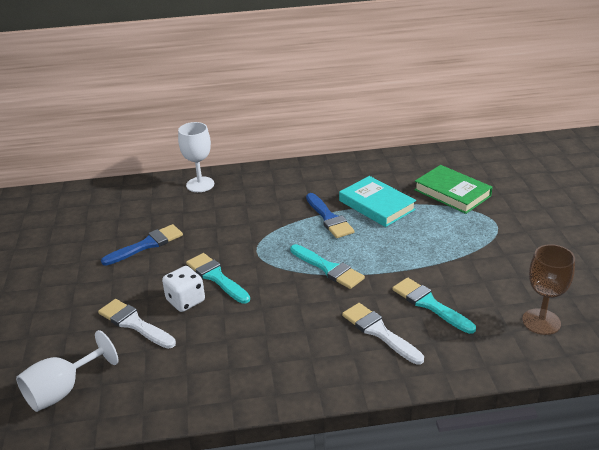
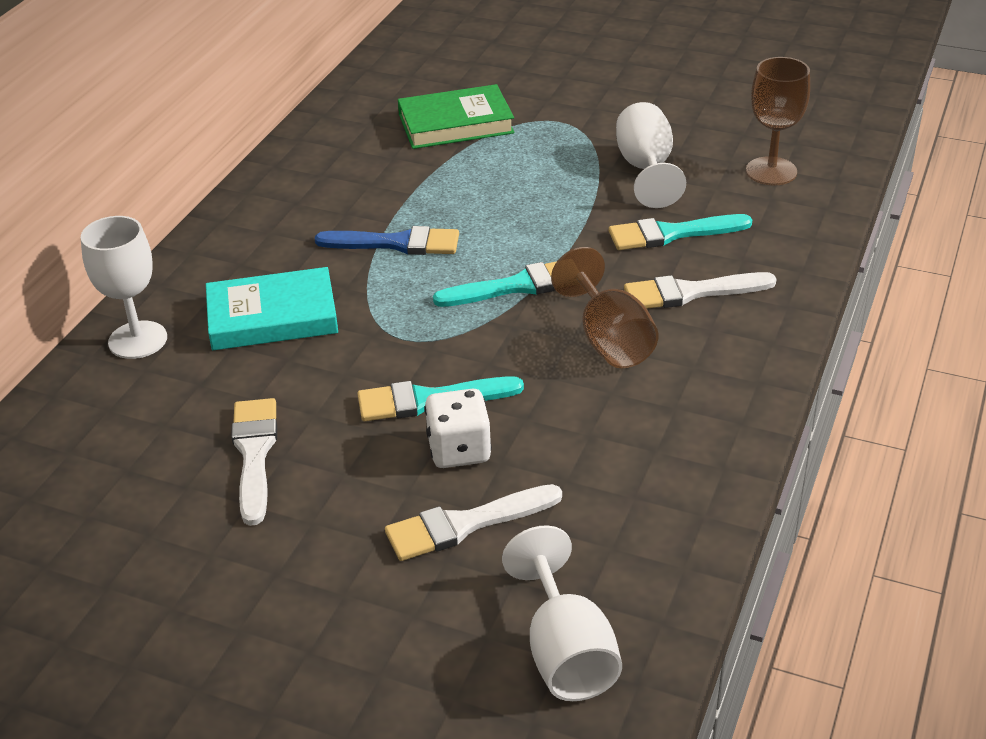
camera: 60 degrees left, 5 degrees up
blue brush [101,224,183,266] -> white brush [231,398,277,526]
turquoise book [339,176,416,227] -> turquoise book moved to [206,267,338,350]
none -> brown goblet [551,247,659,368]
none -> white goblet [616,102,686,208]

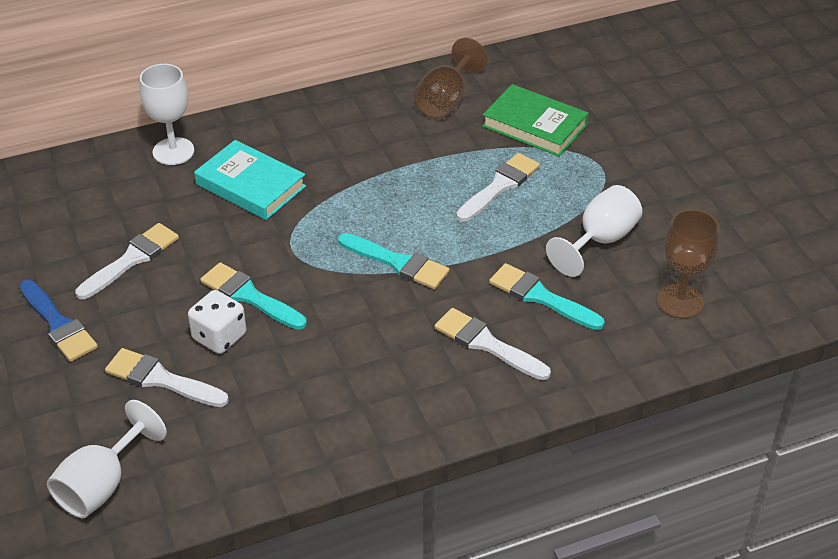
camera: 45 degrees right, 5 degrees up
blue brush [314,226,459,255] -> blue brush moved to [19,280,98,362]
brown goblet [551,247,659,368] -> brown goblet moved to [414,38,488,119]
none -> white brush [456,153,540,222]

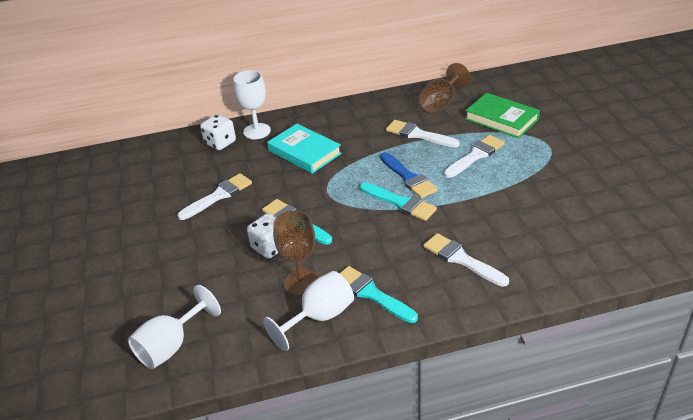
camera: 10 degrees right, 5 degrees down
blue brush [19,280,98,362] -> blue brush moved to [380,152,438,198]
white brush [105,348,229,407] -> white brush moved to [386,120,460,147]
turquoise brush [489,263,605,330] -> turquoise brush moved to [339,266,418,323]
white goblet [546,185,642,277] -> white goblet moved to [263,271,354,351]
brown goblet [657,209,719,319] -> brown goblet moved to [273,210,318,296]
none -> white dice [200,114,236,150]

